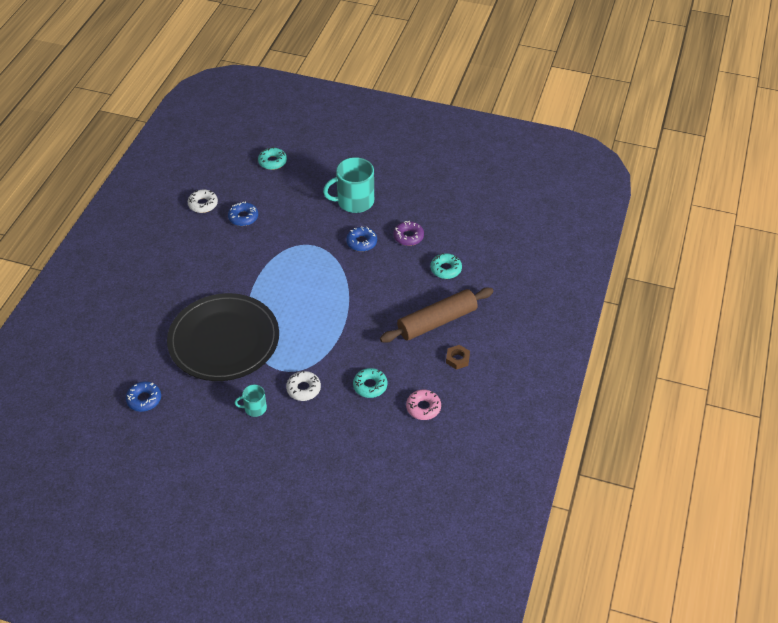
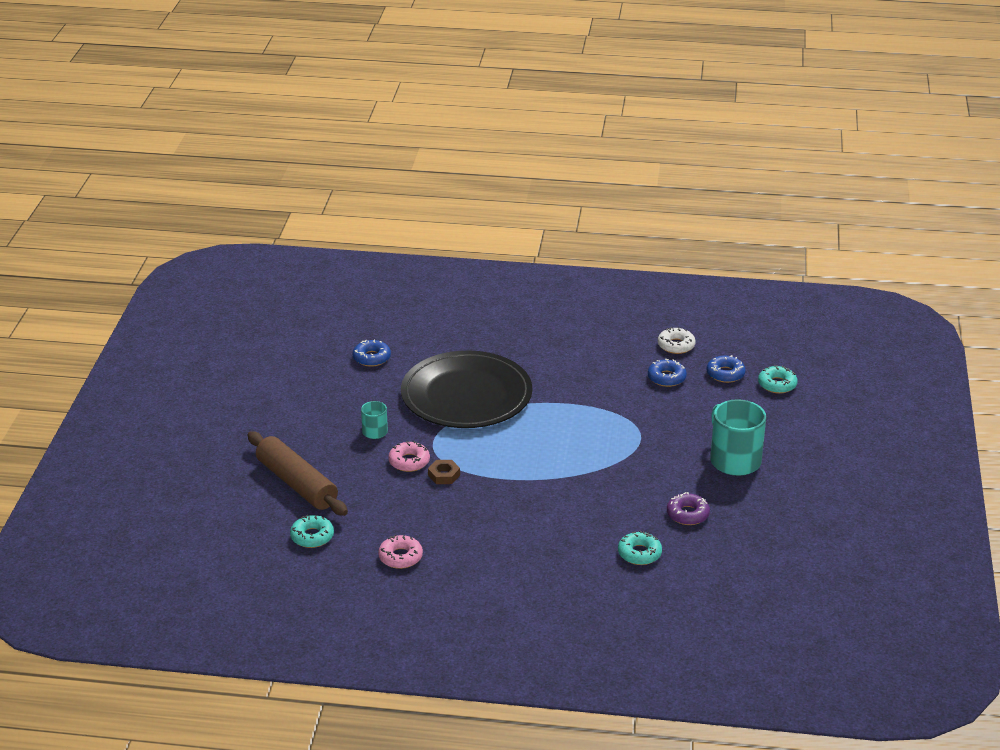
camera: 80 degrees right, 15 degrees down
white donut [286,370,321,401] -> pink donut [388,441,430,472]
blue donut [346,227,377,252] -> blue donut moved to [707,355,746,383]
turquoise donut [353,368,387,398] -> turquoise donut moved to [290,515,334,548]
brown rolling pin [380,288,493,343] -> brown rolling pin moved to [247,431,348,516]
brown nut [446,345,470,370] -> brown nut moved to [428,460,460,484]

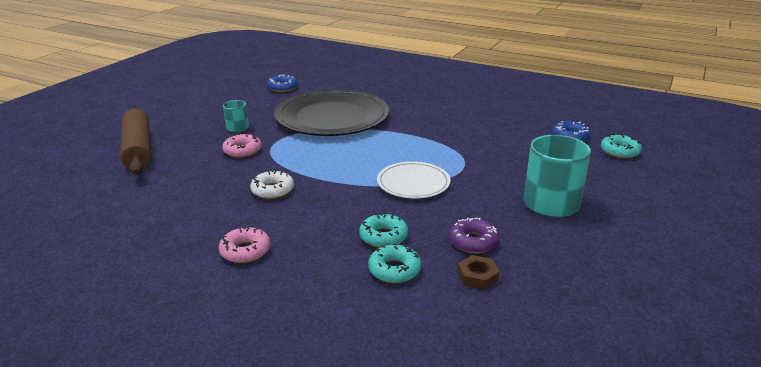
camera: 20 degrees right, 5 degrees down
turquoise donut [290,515,334,548] -> turquoise donut moved to [359,212,408,248]
pink donut [378,535,423,569] -> pink donut moved to [219,226,271,263]
brown nut [428,460,460,484] -> brown nut moved to [457,255,500,290]
blue donut [648,359,687,387] -> none
white donut [658,327,695,354] -> white donut moved to [250,170,294,199]
none -> white plate [377,161,451,199]

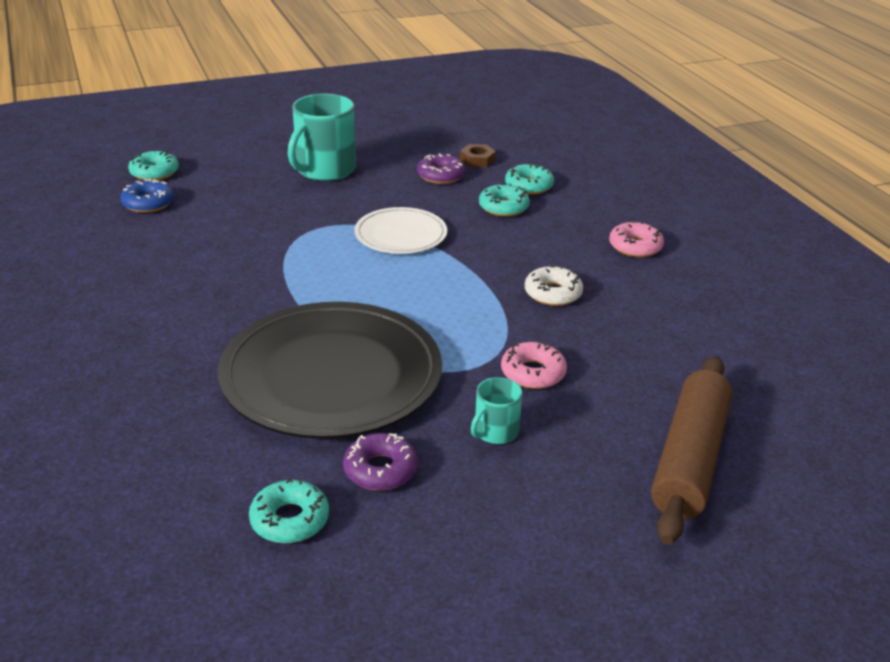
camera: 140 degrees left, 5 degrees up
blue donut [267,75,298,92] -> turquoise donut [249,477,329,543]
none -> purple donut [343,433,418,491]

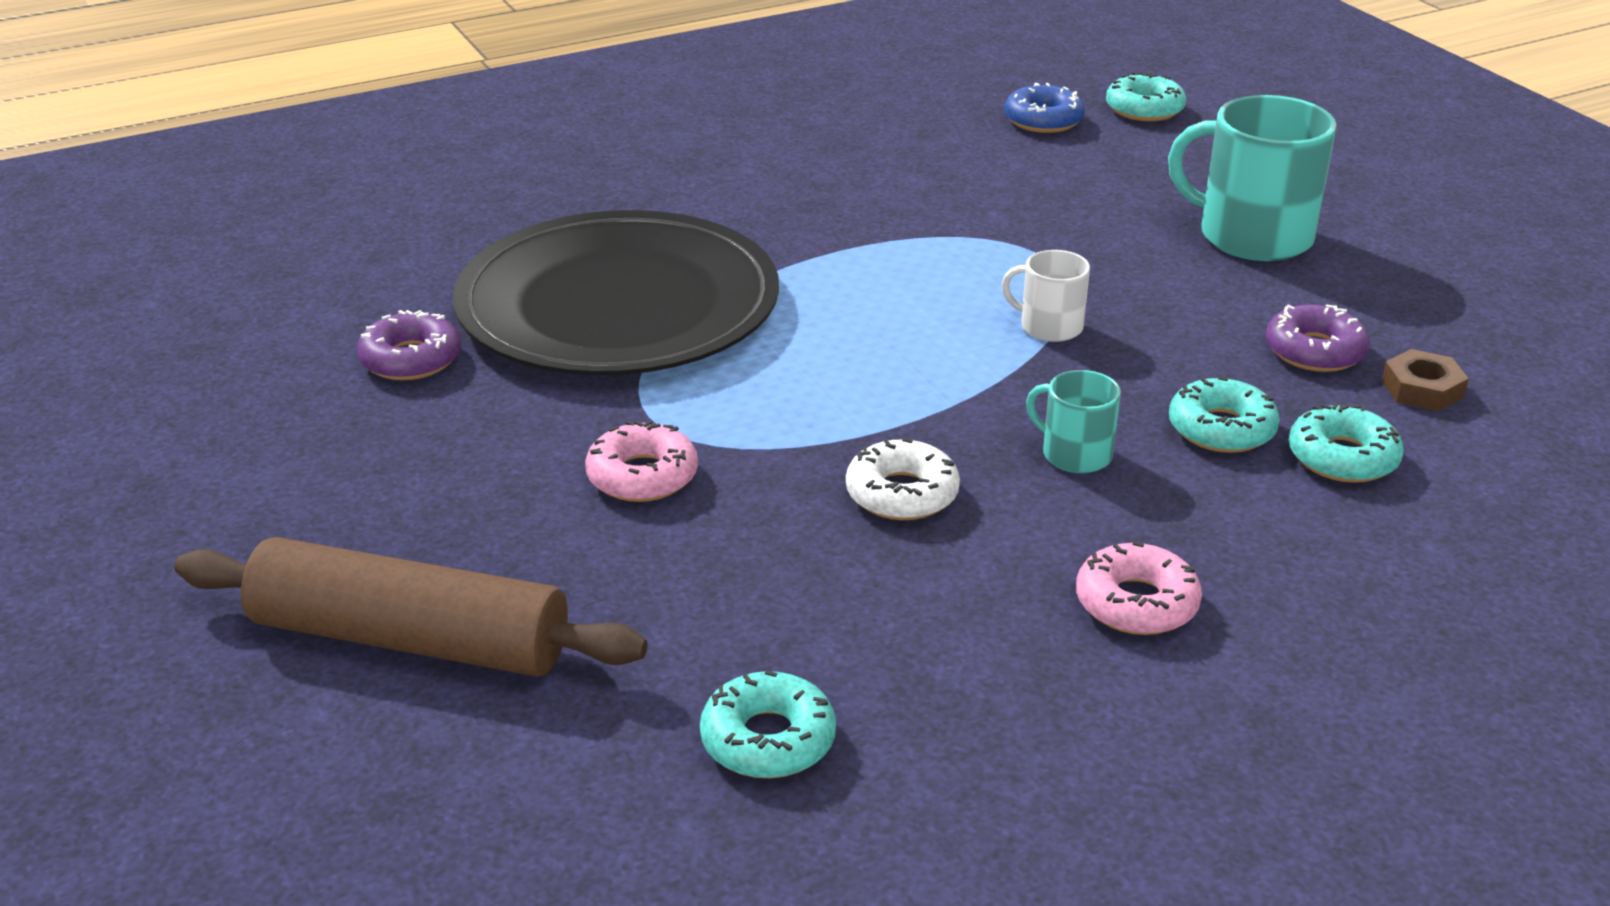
camera: 85 degrees right, 0 degrees up
turquoise donut [249,477,329,543] -> turquoise donut moved to [700,670,836,778]
white plate [355,207,447,254] -> white mug [1001,250,1090,342]
turquoise mug [471,377,522,444] -> turquoise mug moved to [1026,370,1121,473]

